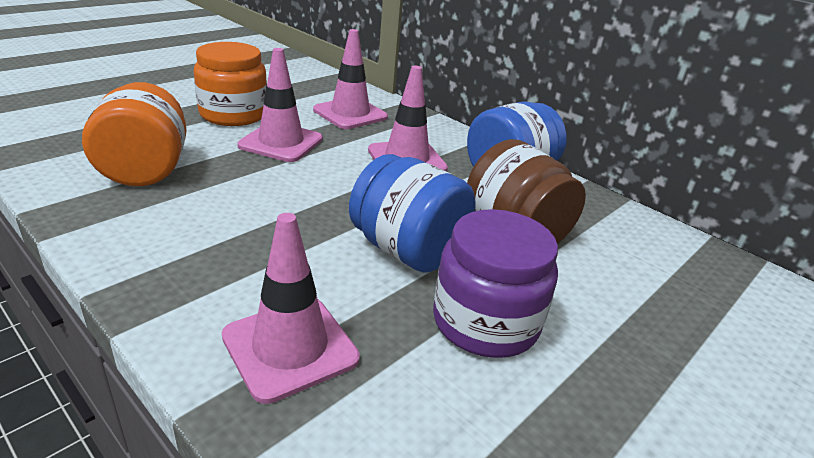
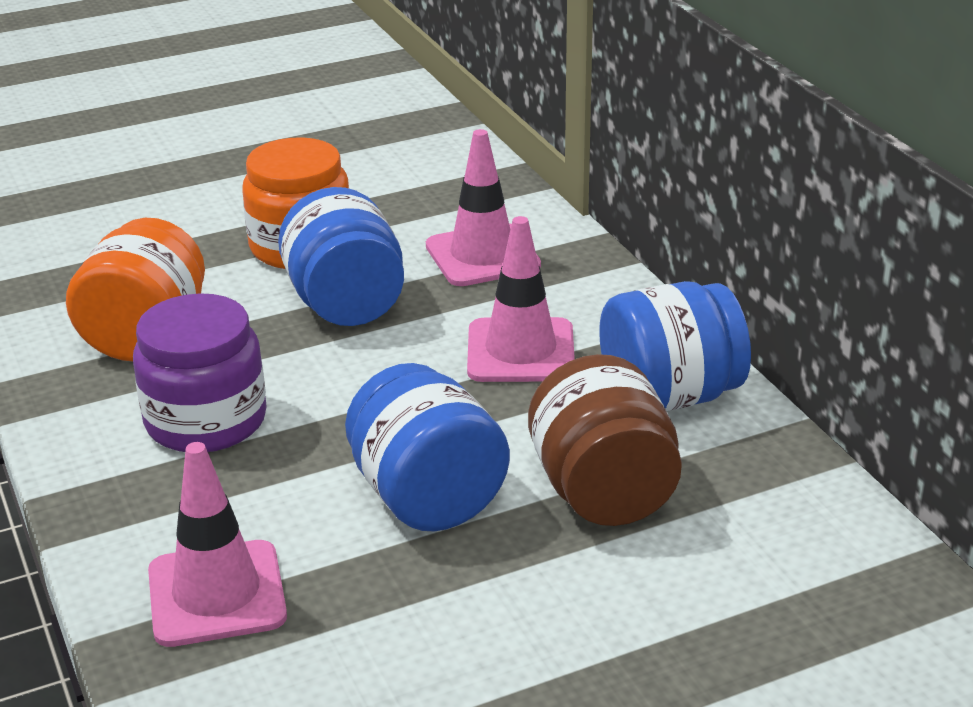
camera: 25 degrees right, 0 degrees up
pink traffic cone [238,48,323,162] -> blue jar [278,187,404,326]
purple jar [433,209,558,358] -> purple jar moved to [133,293,267,452]

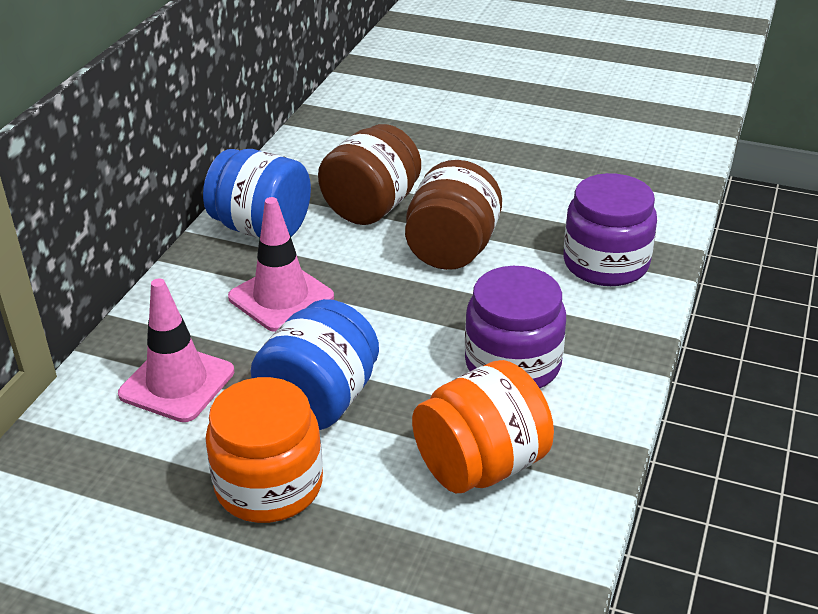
camera: 135 degrees left, 5 degrees up
pink traffic cone [148,442,287,647] -> purple jar [563,173,657,286]
blue jar [345,363,510,531] -> brown jar [405,160,502,270]

